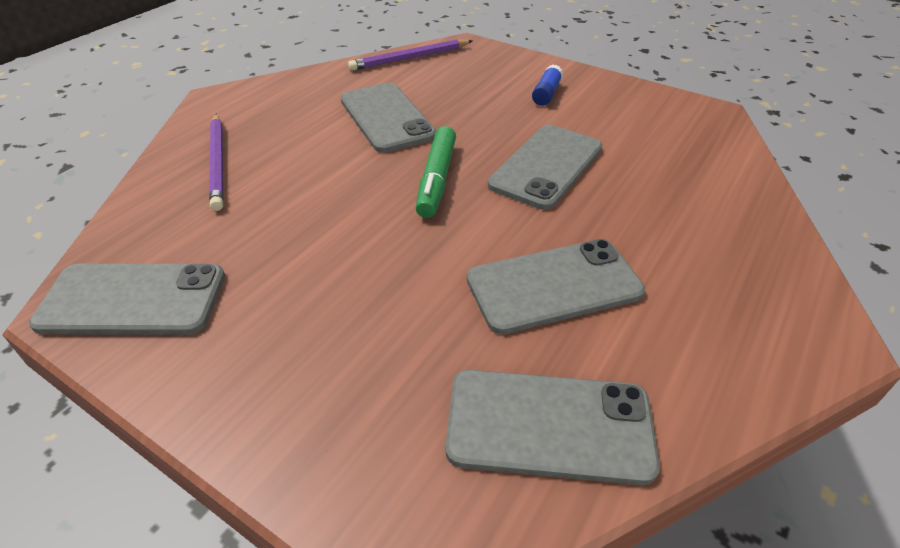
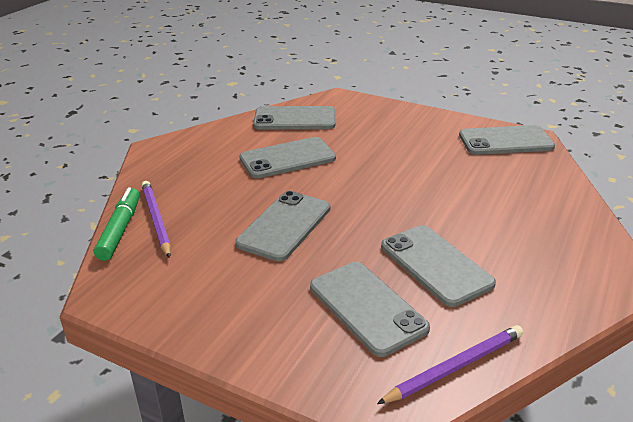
camera: 175 degrees right, 10 degrees down
purple pencil [209,113,223,211] -> purple pencil moved to [142,181,171,258]
green marker [416,126,456,218] -> green marker moved to [94,187,140,261]
blue glue stick [532,65,563,106] -> none
none -> grey phone [310,262,430,357]

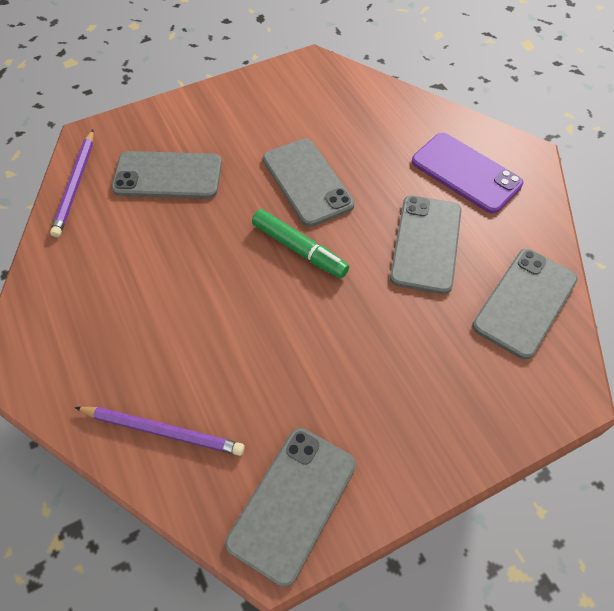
camera: 125 degrees right, 25 degrees up
green marker [94,187,140,261] -> green marker moved to [252,209,349,279]
purple pencil [142,181,171,258] -> purple pencil moved to [74,407,245,456]
grey phone [381,225,496,307] -> none
none -> purple phone [412,133,523,214]

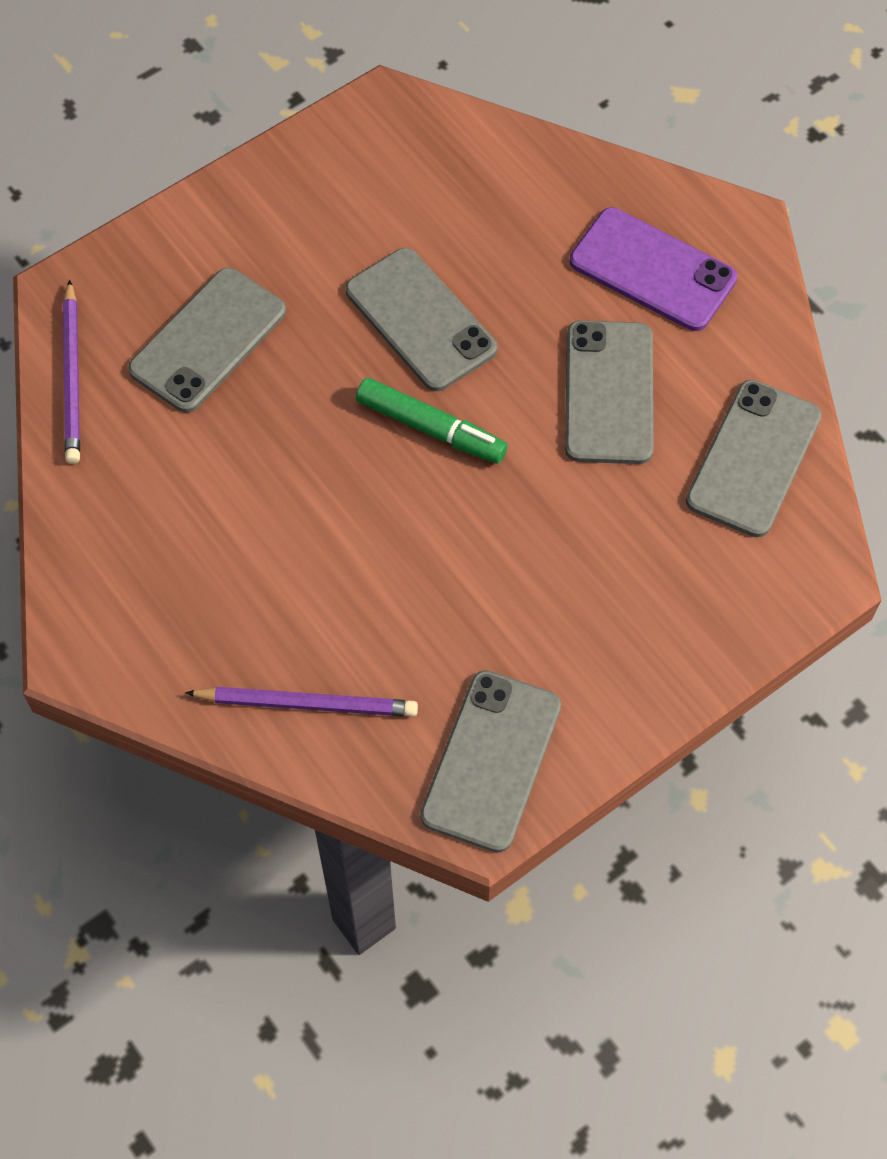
camera: 10 degrees left, 5 degrees up
grey phone [111,151,222,199] -> grey phone turned 45 degrees counterclockwise [128,268,286,413]

